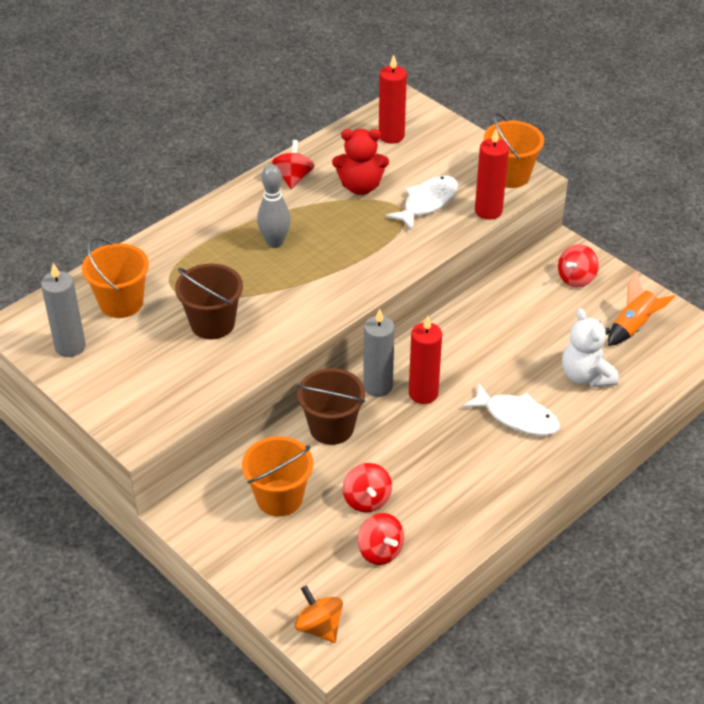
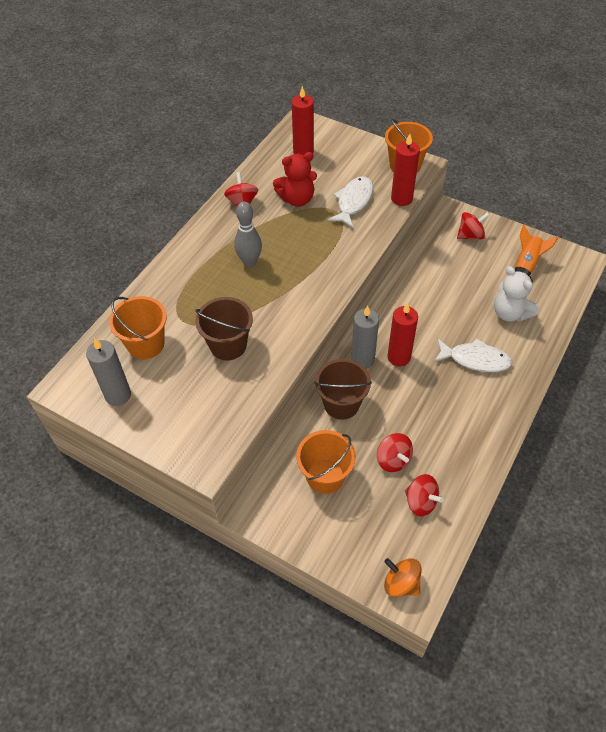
camera: 15 degrees left, 10 degrees up
red spinning top [558,244,599,288] -> red spinning top turned 135 degrees counterclockwise [457,212,490,239]

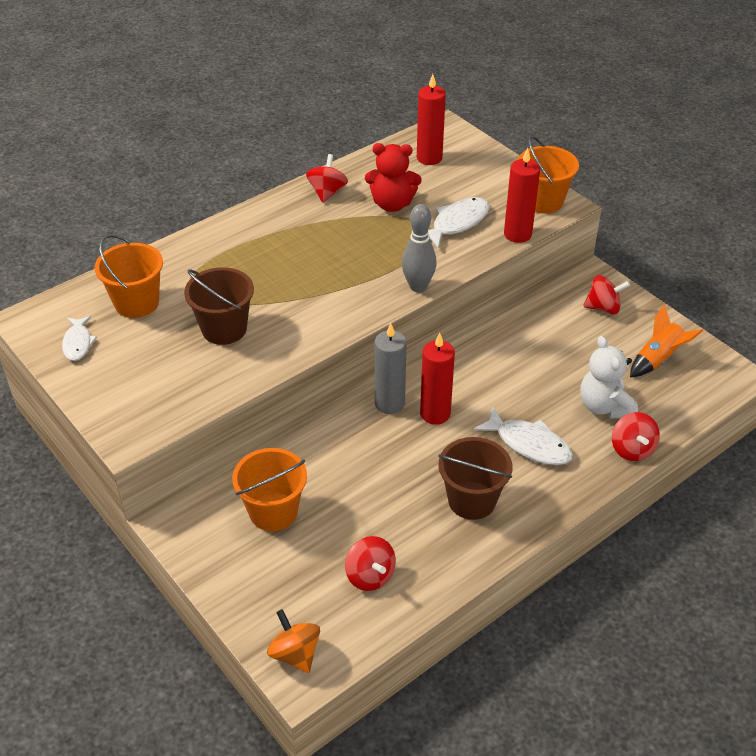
camera: 20 degrees right, 10 degrees down
grey candle [86,338,131,406] -> white fish [62,316,97,361]
grey bowling pin [234,202,262,267] -> grey bowling pin moved to [402,204,437,292]
brown bucket [314,359,372,420] -> brown bucket moved to [438,437,512,520]
red spinning top [377,433,413,472] -> red spinning top moved to [612,412,660,461]

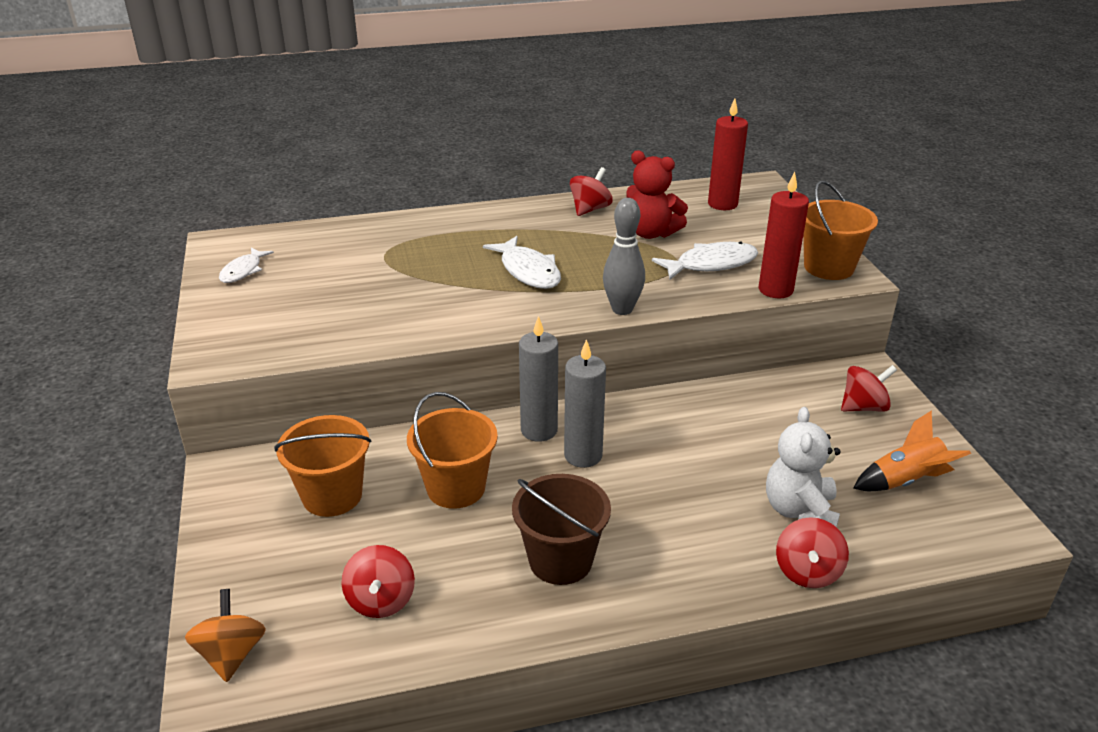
camera: 25 degrees right, 10 degrees down
orange bucket [95,234,163,318] -> orange bucket moved to [407,392,498,509]
brown bucket [184,267,254,345] -> none
red candle [420,333,455,425] -> grey candle [564,339,606,468]
white fish [473,406,573,465] -> white fish moved to [483,236,561,289]
red spinning top [583,275,630,315] -> red spinning top turned 45 degrees counterclockwise [841,365,897,412]

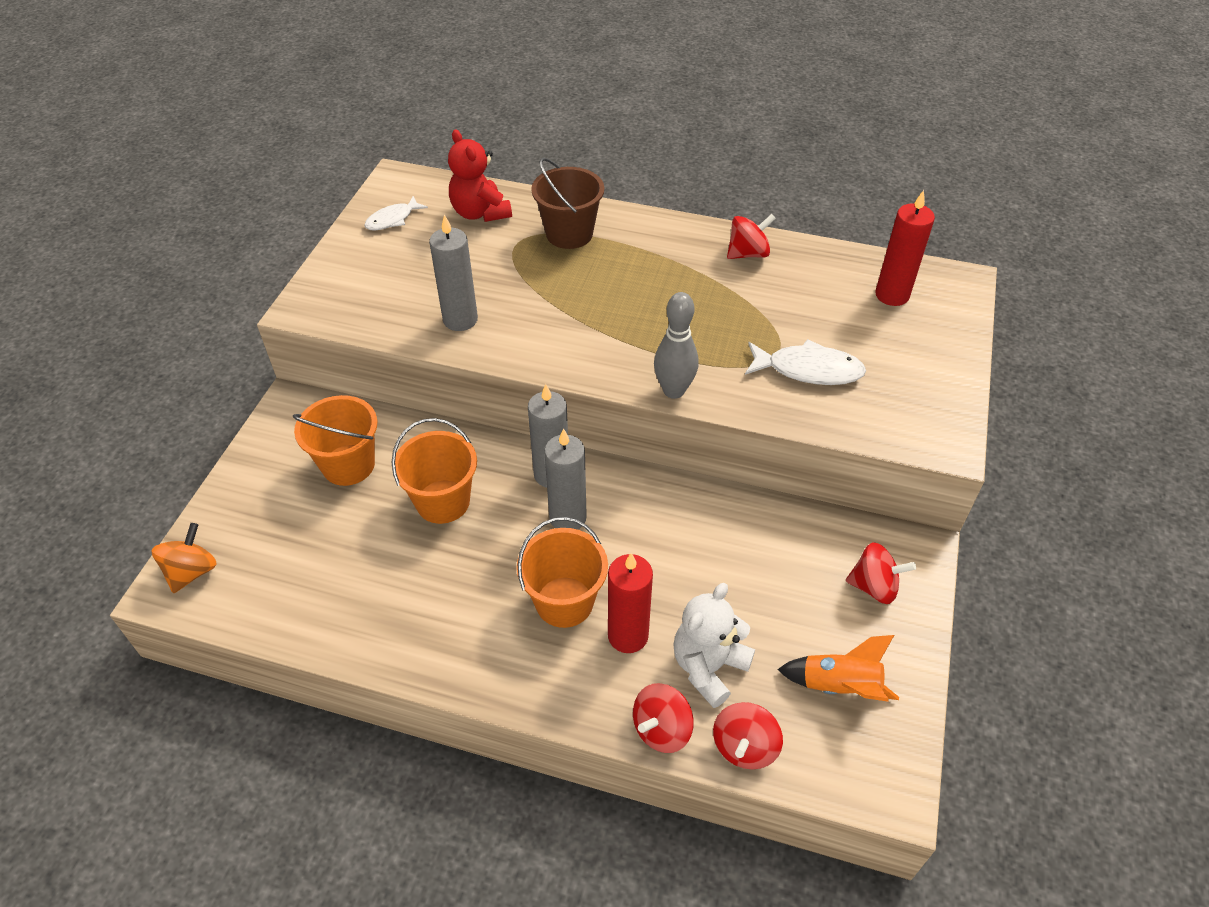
camera: 30 degrees right, 15 degrees up
red spinning top [341,545,415,618] -> red spinning top moved to [713,702,783,769]
white fish [483,236,561,289] -> none
brown bucket [512,474,611,585] -> brown bucket moved to [531,158,604,249]
red teddy bear [626,150,688,239] -> red teddy bear moved to [448,129,512,222]
red candle [759,172,809,298] -> red candle moved to [608,553,653,653]
orange bucket [803,181,878,280] -> orange bucket moved to [517,517,608,628]
none -> grey candle [429,215,478,331]

